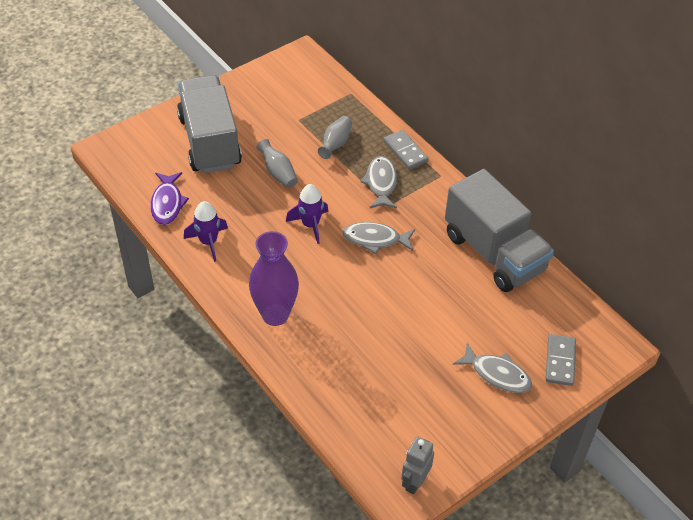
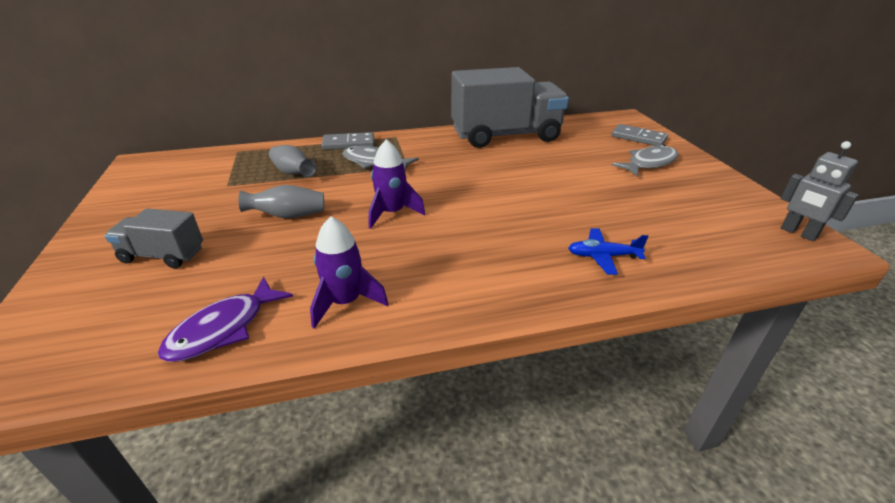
camera: 65 degrees left, 15 degrees down
purple fish [150,172,189,225] -> purple fish turned 105 degrees clockwise [158,277,293,362]
grey truck [177,75,242,173] -> grey truck [104,208,203,268], size x0.48
purple vase [249,231,299,326] -> none
grey fish [342,222,415,254] -> none
none -> blue plane [568,228,649,275]

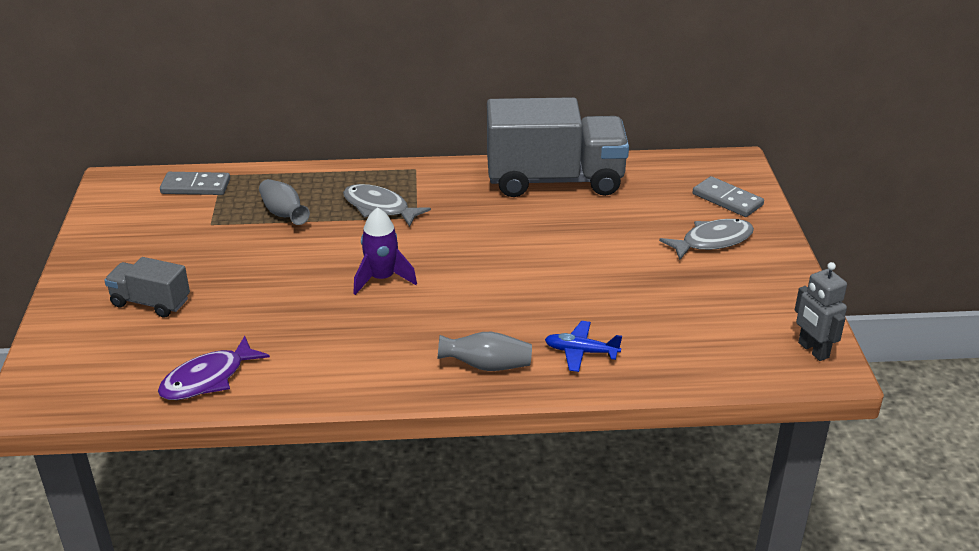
camera: 10 degrees right, 0 degrees up
grey vase [239,185,324,219] -> grey vase moved to [438,332,532,371]
purple rocket [310,216,388,329] -> none
grey domino [322,132,374,150] -> grey domino moved to [160,172,230,195]

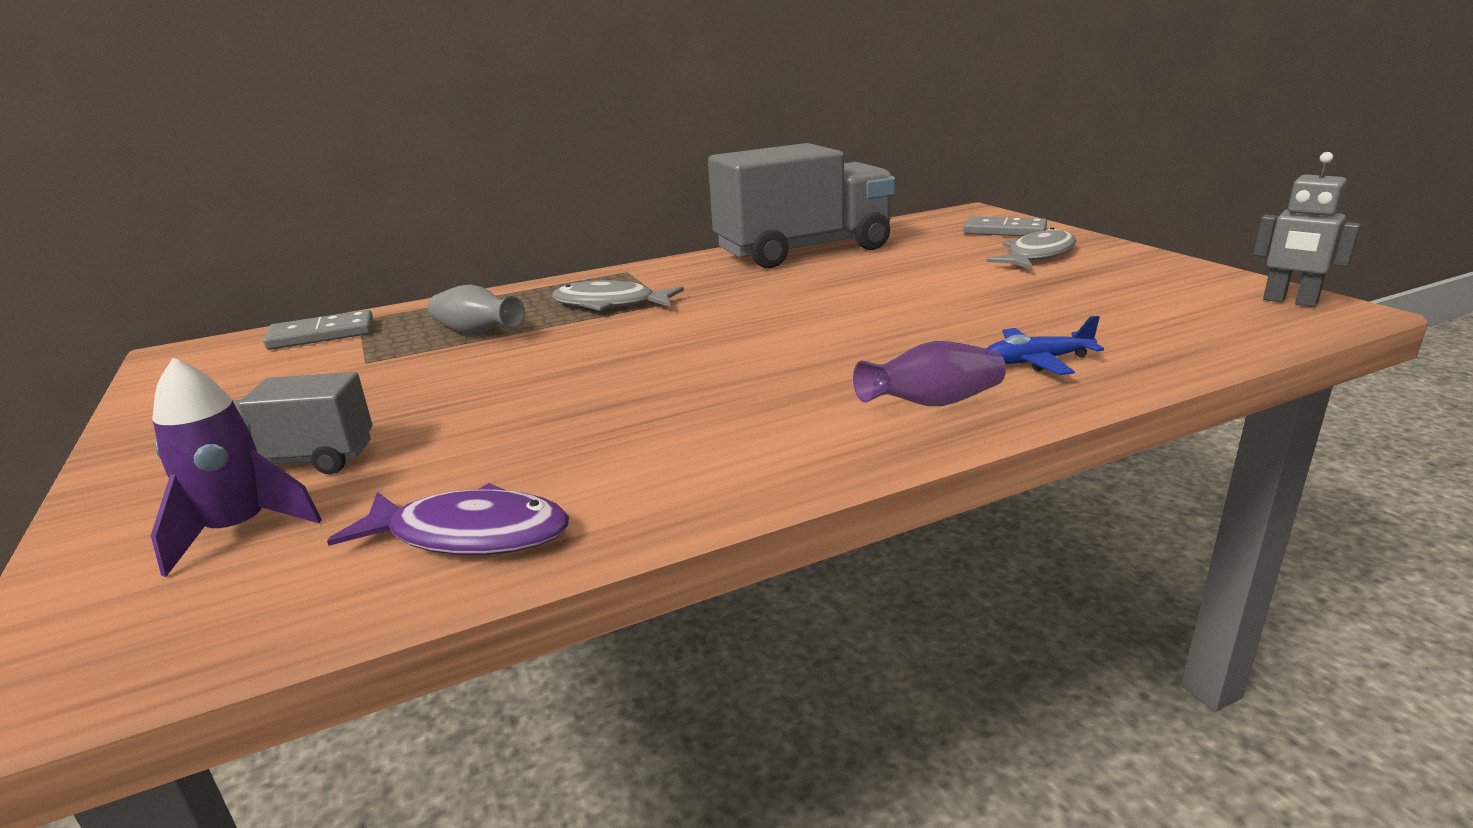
camera: 20 degrees left, 10 degrees down
purple fish [158,336,270,400] -> purple fish turned 105 degrees counterclockwise [327,483,569,555]
purple rocket [353,207,417,295] -> purple rocket moved to [151,358,322,577]
grey vase [438,332,532,371] -> purple vase [853,341,1006,406]

